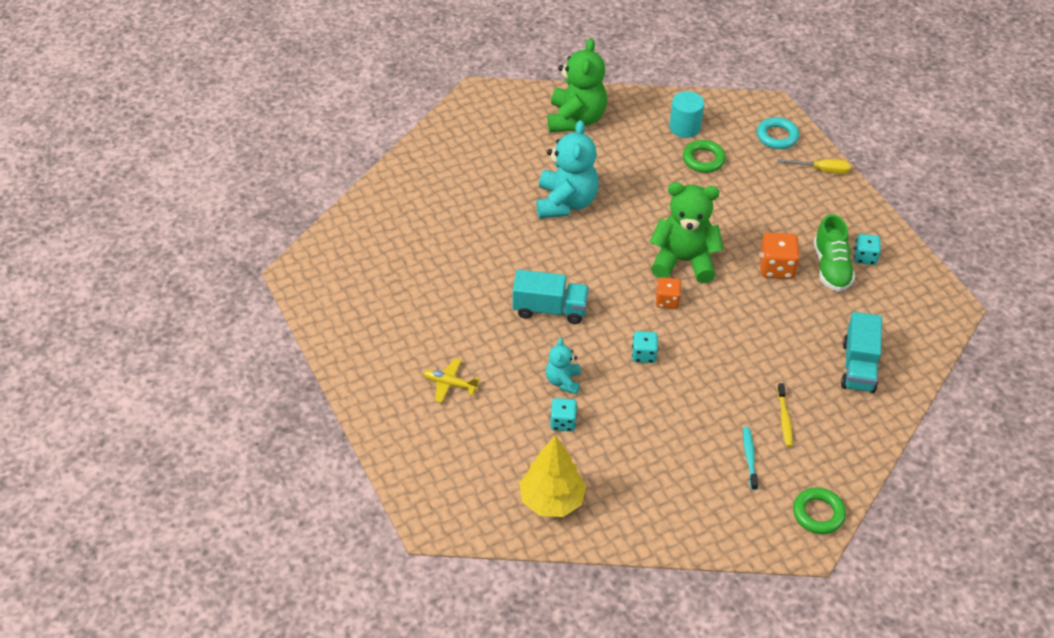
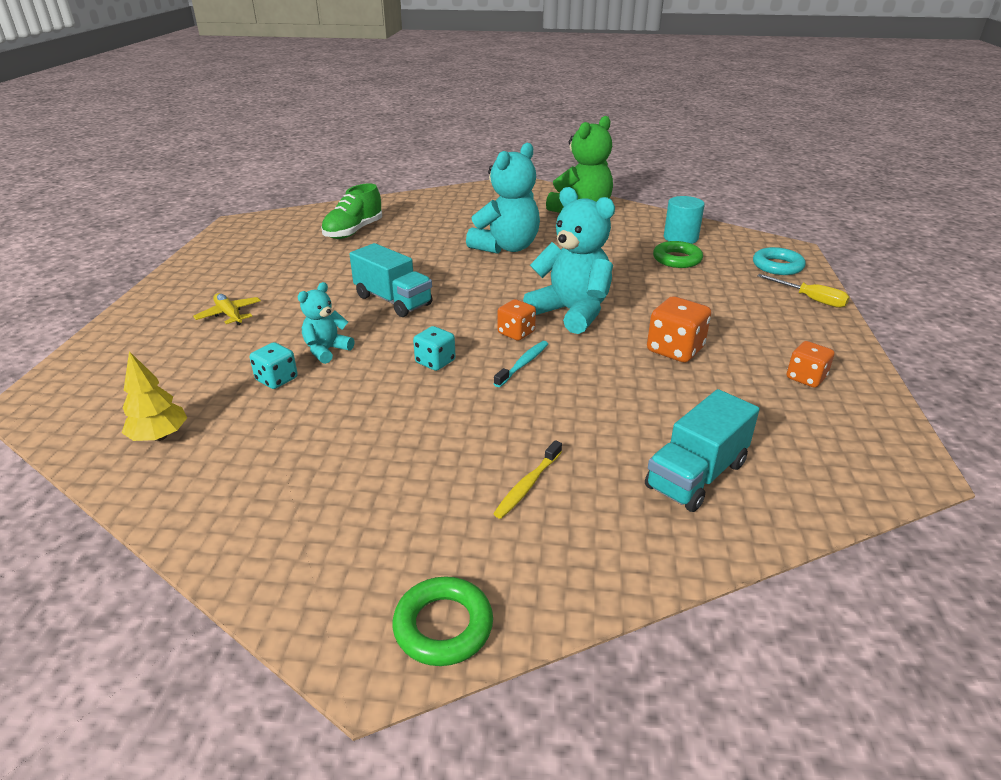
camera: 35 degrees right, 15 degrees down
yellow tree [519,435,586,517] -> yellow tree [122,351,187,441], size x0.64
green teddy bear [650,182,724,283] -> turquoise teddy bear [523,187,615,334]
turquoise toothbrush [743,427,758,490] -> turquoise toothbrush moved to [494,341,548,387]
green shoe [814,214,855,292] -> green shoe moved to [321,183,382,239]
turquoise dice [854,234,881,265] -> orange dice [787,341,835,388]

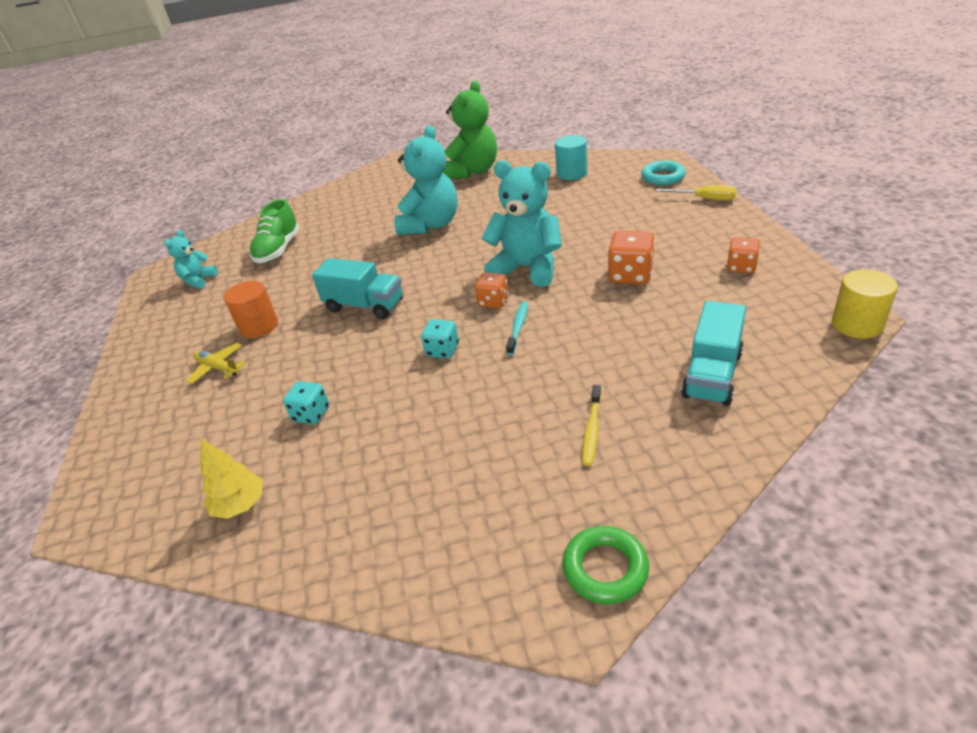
camera: 15 degrees left, 5 degrees up
turquoise teddy bear [298,282,354,364] -> turquoise teddy bear moved to [165,230,218,289]
green ring [653,241,703,268] -> none
none -> orange cylinder [224,281,278,338]
none -> yellow cylinder [832,269,898,339]

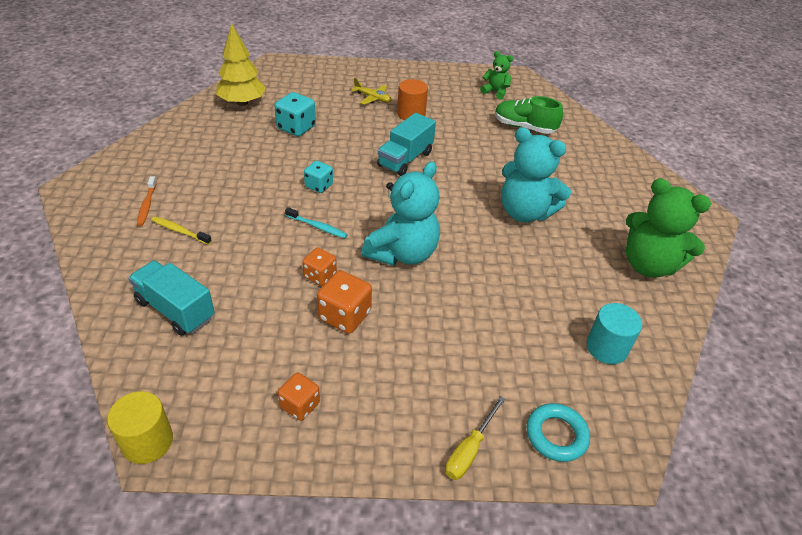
camera: 95 degrees right, 5 degrees up
turquoise teddy bear [165,230,218,289] -> green teddy bear [480,51,513,100]
yellow plane [186,343,246,384] -> yellow plane turned 75 degrees clockwise [351,78,391,105]
yellow tree [200,438,263,519] -> yellow tree [216,23,266,106], size x1.56
turquoise dice [283,381,329,424] -> turquoise dice [275,92,316,136], size x1.53
orange dice [475,272,509,308] -> orange dice moved to [302,247,337,286]
green ring [562,526,649,604] -> none
none -> orange toothbrush [137,176,157,226]

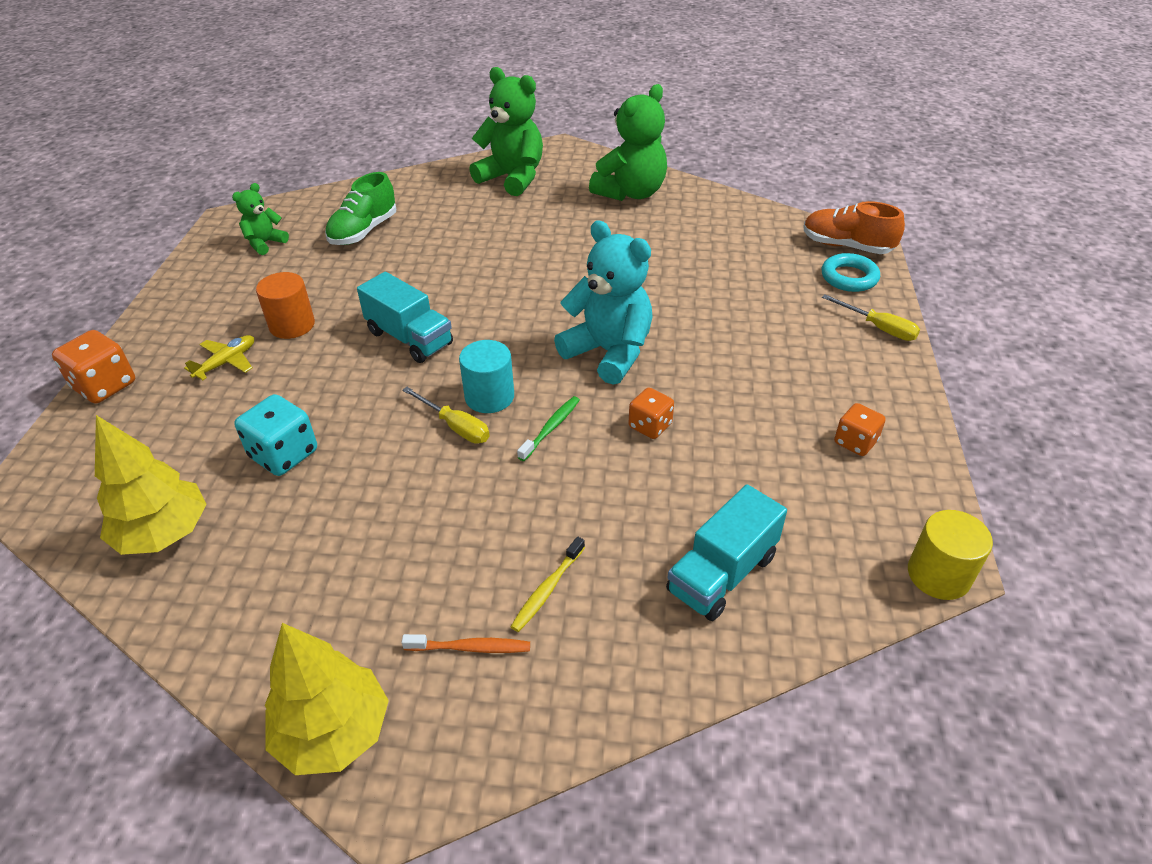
camera: 80 degrees left, 0 degrees up
turquoise toothbrush [285,207,348,238] -> green toothbrush [517,396,580,461]
turquoise dice [304,161,333,193] -> yellow screwdriver [402,387,490,444]
orange dice [317,270,372,334] -> orange dice moved to [52,330,135,404]
turquoise teddy bear [501,127,571,222] -> none
turquoise cylinder [586,303,642,364] -> turquoise cylinder moved to [459,340,514,413]
none -> yellow tree [265,623,389,775]
none -> green teddy bear [469,67,543,196]
none -> orange shoe [803,201,905,254]

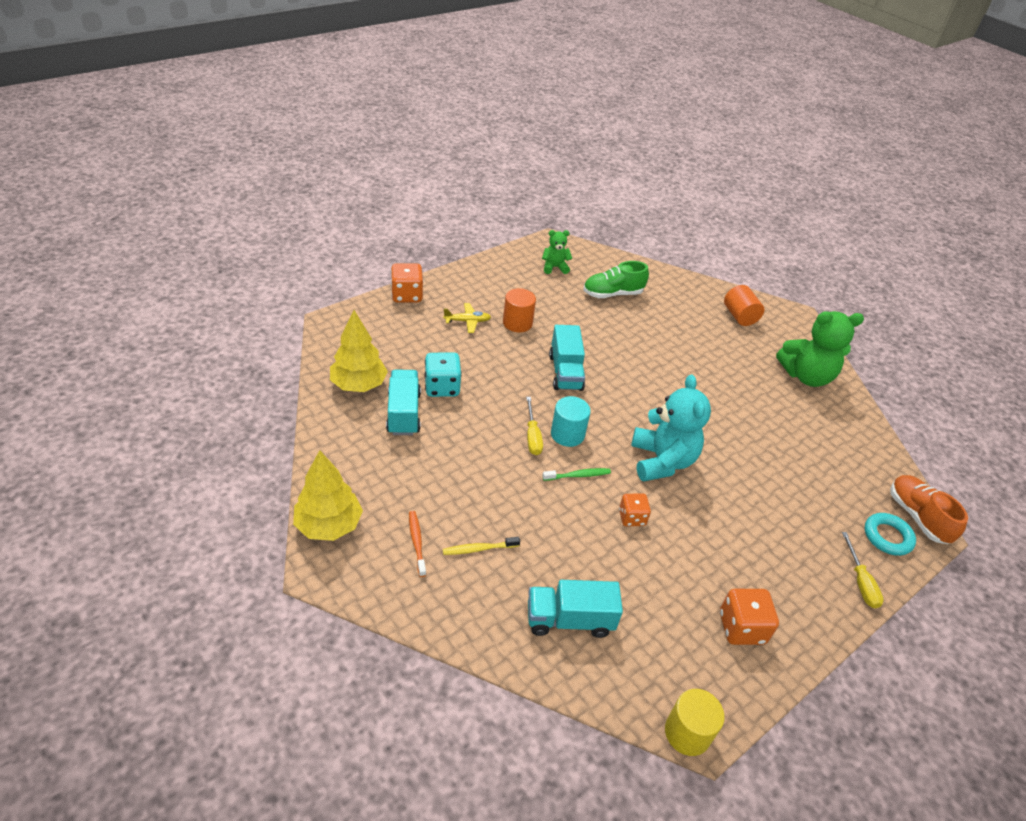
camera: 40 degrees right, 0 degrees up
orange toothbrush [402,634,530,653] -> orange toothbrush turned 150 degrees counterclockwise [409,511,426,577]
green teddy bear [469,67,543,196] -> orange cylinder [724,285,764,326]
orange dice [834,403,886,456] -> orange dice [720,589,779,645], size x1.53
none -> turquoise truck [386,369,421,435]

